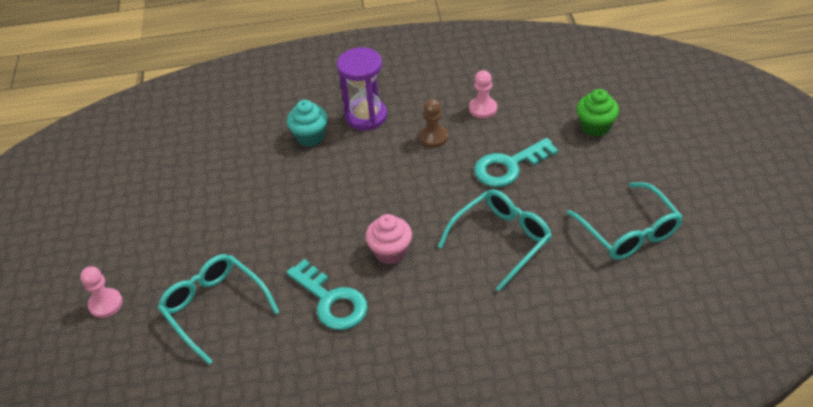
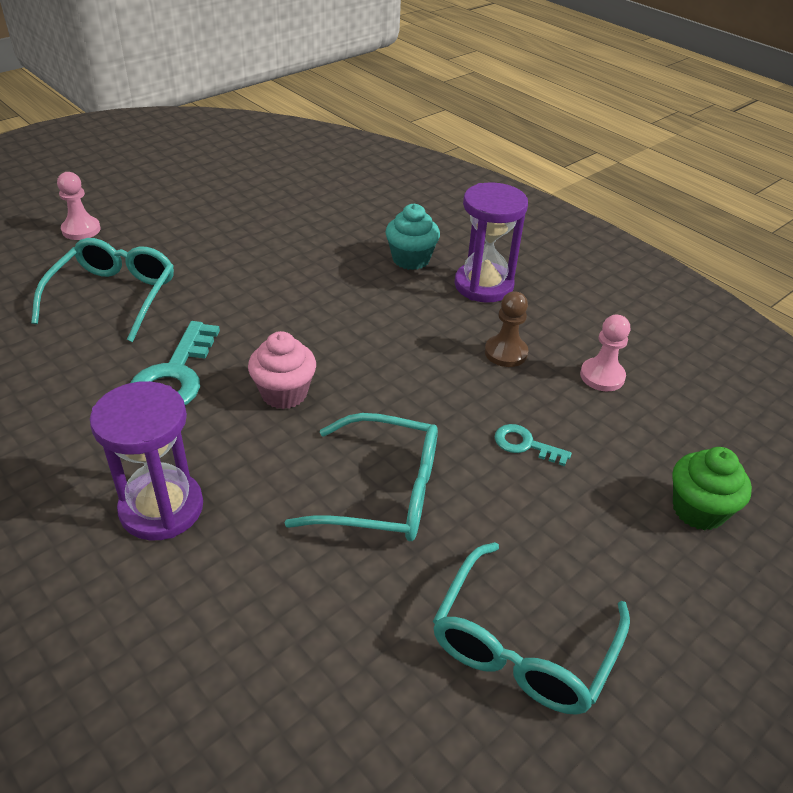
camera: 50 degrees right, 5 degrees down
turquoise key [474,138,558,187] -> turquoise key [495,424,572,466], size x0.53
none -> purple hourglass [90,381,203,541]

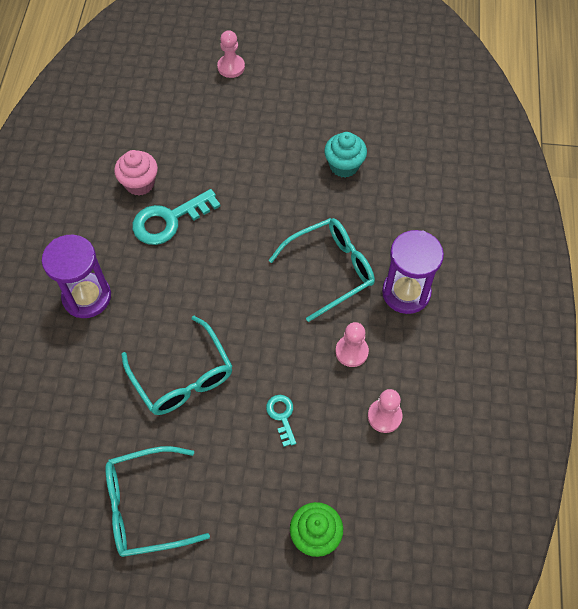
camera: 50 degrees right, 20 degrees up
turquoise glasses [31,238,174,342] -> turquoise glasses moved to [268,218,375,322]
pink cupcake [248,331,316,409] -> pink cupcake moved to [114,150,158,196]
turquoise cupcake [385,204,440,270] -> turquoise cupcake moved to [324,132,367,178]
brown pawn [485,291,528,367] -> pink pawn [336,322,369,367]

